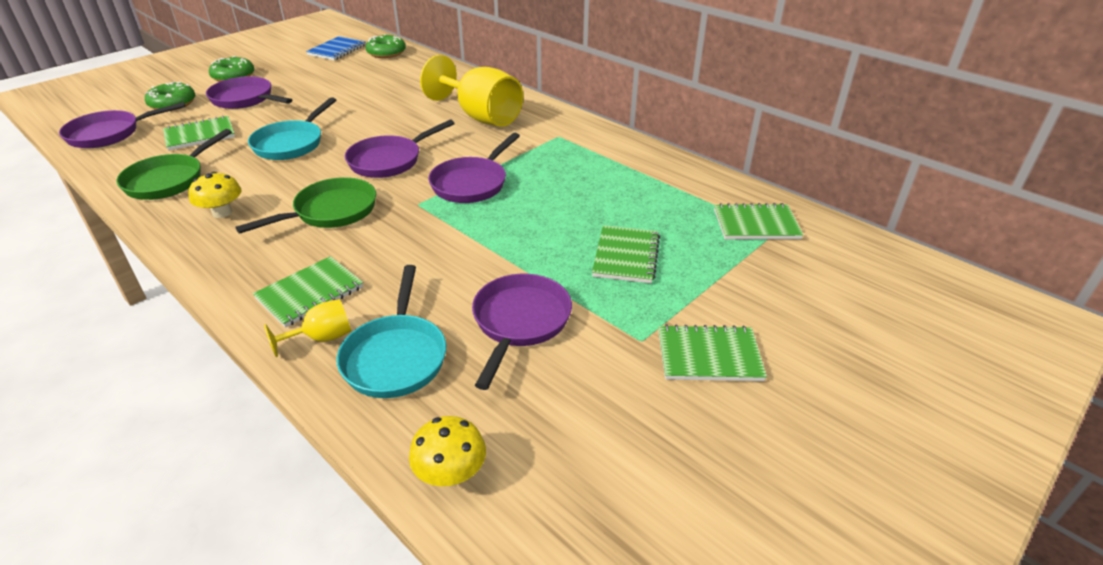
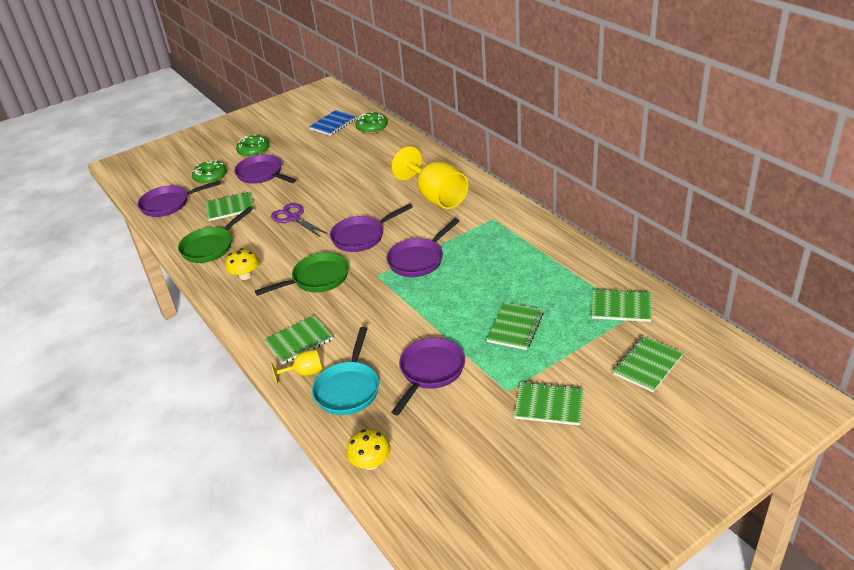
camera: 15 degrees right, 0 degrees up
turquoise pan [248,97,336,160] -> purple scissors [271,203,328,237]
none -> green notebook [613,336,683,392]

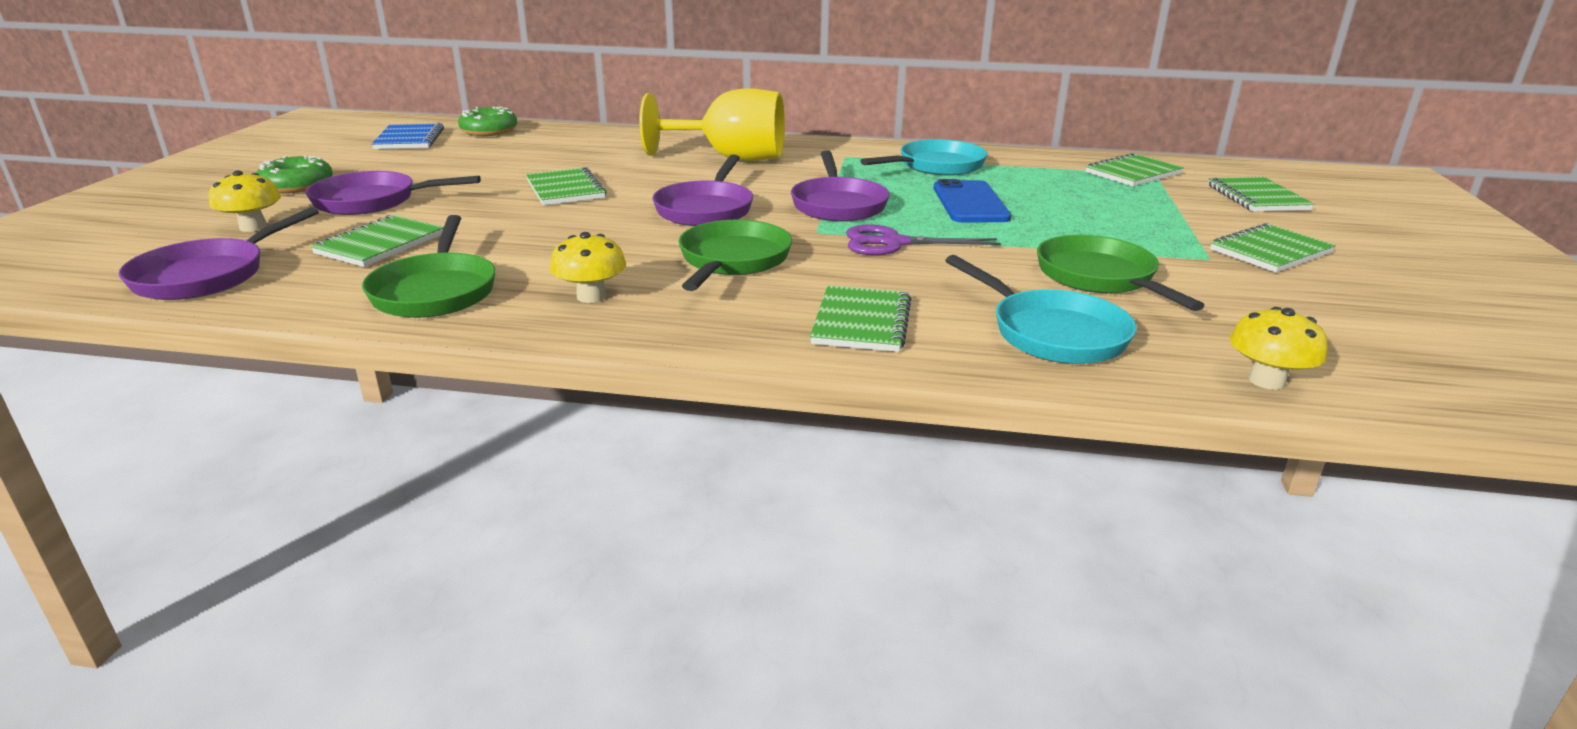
camera: 50 degrees left, 10 degrees down
green donut [192,160,227,184] -> yellow mushroom [209,171,281,232]
purple scissors [271,203,328,237] -> purple scissors moved to [846,225,1001,255]
yellow goblet [271,349,323,384] -> none
purple pan [391,338,465,415] -> green pan [1037,235,1205,311]
green notebook [487,302,544,350] -> green notebook moved to [526,167,607,205]
none -> turquoise pan [860,139,987,176]
none -> blue phone [934,179,1011,222]

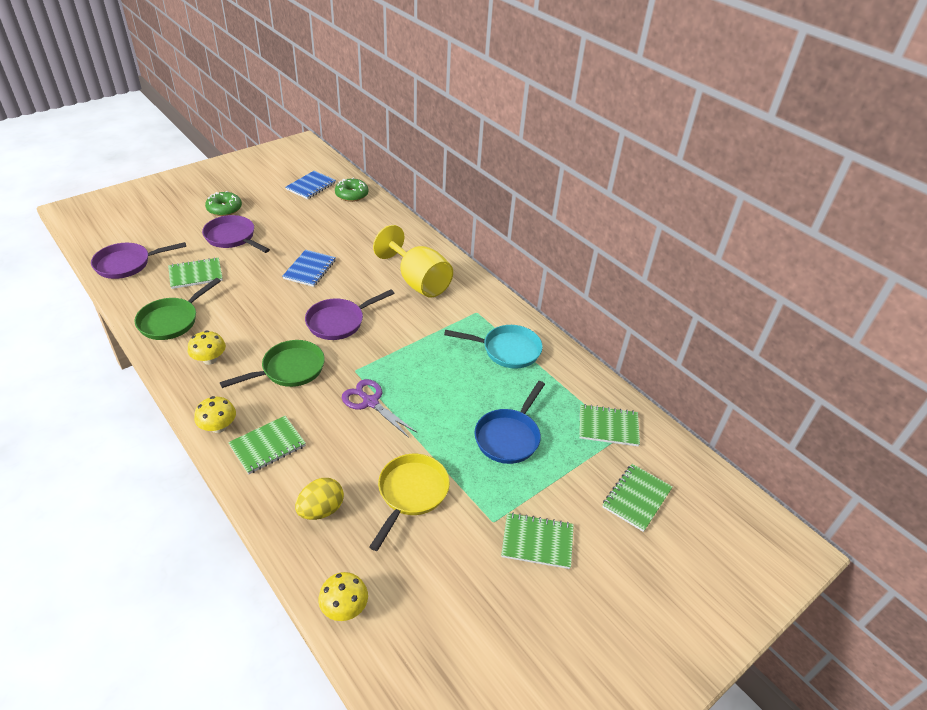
camera: 40 degrees right, 15 degrees up
yellow mushroom [209,171,281,232] -> yellow mushroom moved to [194,396,236,433]
green notebook [526,167,607,205] -> blue notebook [282,250,336,287]
purple pan [791,151,890,222] -> none
blue phone [934,179,1011,222] -> none
turquoise pan [945,255,1137,364] -> yellow egg [295,478,344,520]
green pan [1037,235,1205,311] -> yellow pan [369,454,450,551]
none -> blue pan [475,381,545,464]

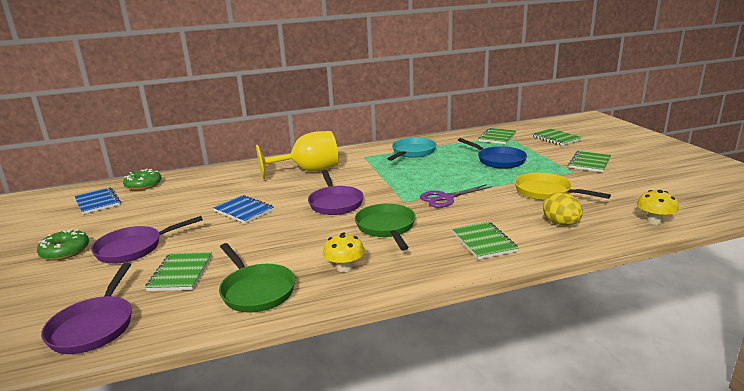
camera: 65 degrees left, 20 degrees down
yellow mushroom [194,396,236,433] -> none

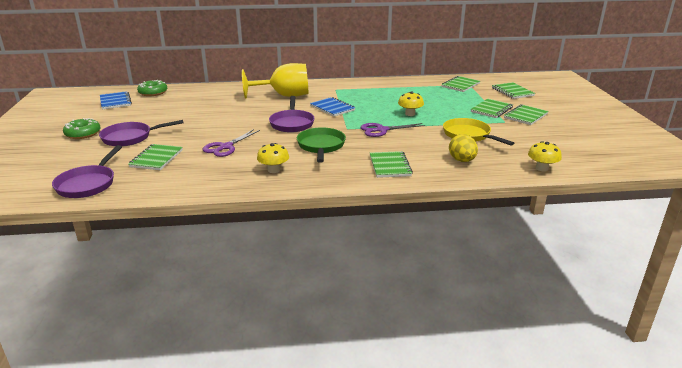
camera: 10 degrees right, 5 degrees up
blue notebook [213,195,274,224] -> blue notebook moved to [310,97,355,117]
green pan [219,243,295,313] -> none
turquoise pan [387,137,436,161] -> none
blue pan [458,138,527,169] -> none
none -> purple scissors [203,129,260,157]
none -> yellow mushroom [398,91,424,116]
none -> green notebook [470,99,513,118]

